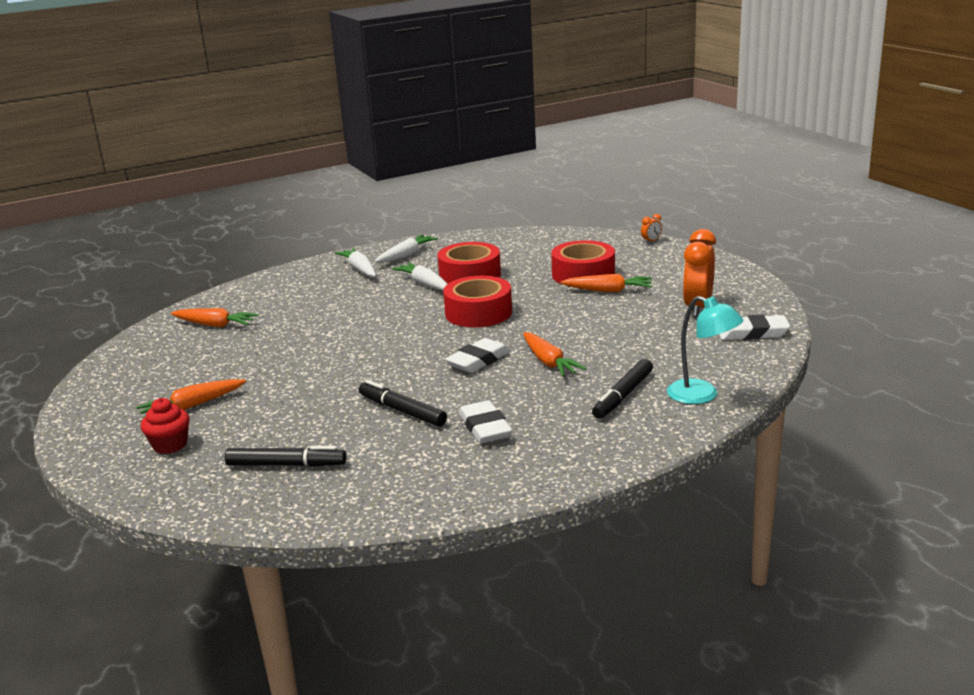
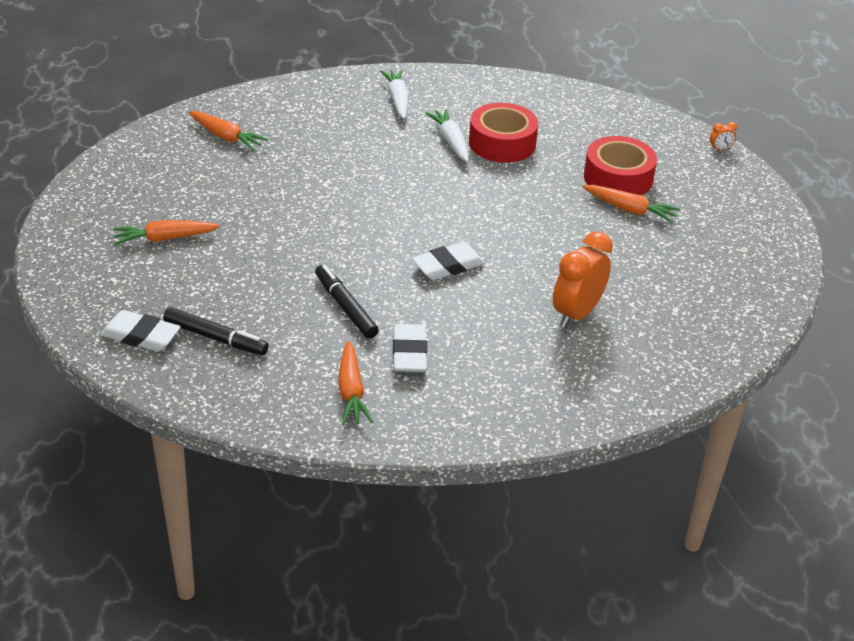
camera: 15 degrees right, 15 degrees up
red cupcake [141,398,190,454] -> none
white carrot [374,234,438,263] -> none
red tape [443,276,512,327] -> none
orange carrot [523,332,586,376] -> orange carrot moved to [338,341,373,425]
black marker [592,359,653,419] -> none
turquoise lamp [667,296,744,404] -> none
orange clock [683,229,716,317] -> orange clock moved to [552,231,613,328]
white eraser [719,315,790,340] -> white eraser moved to [100,310,181,351]

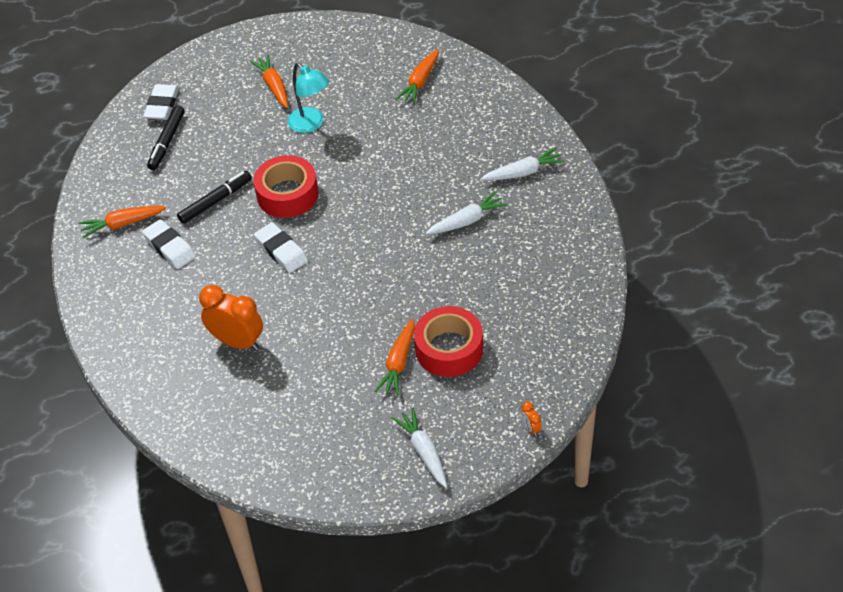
camera: 85 degrees right, 10 degrees up
white eraser [393,324,427,372] -> white eraser turned 60 degrees clockwise [142,219,196,269]
red tape [469,103,538,163] -> red tape moved to [253,155,318,218]
none -> turquoise lamp [287,63,329,133]
none -> white carrot [391,408,447,488]

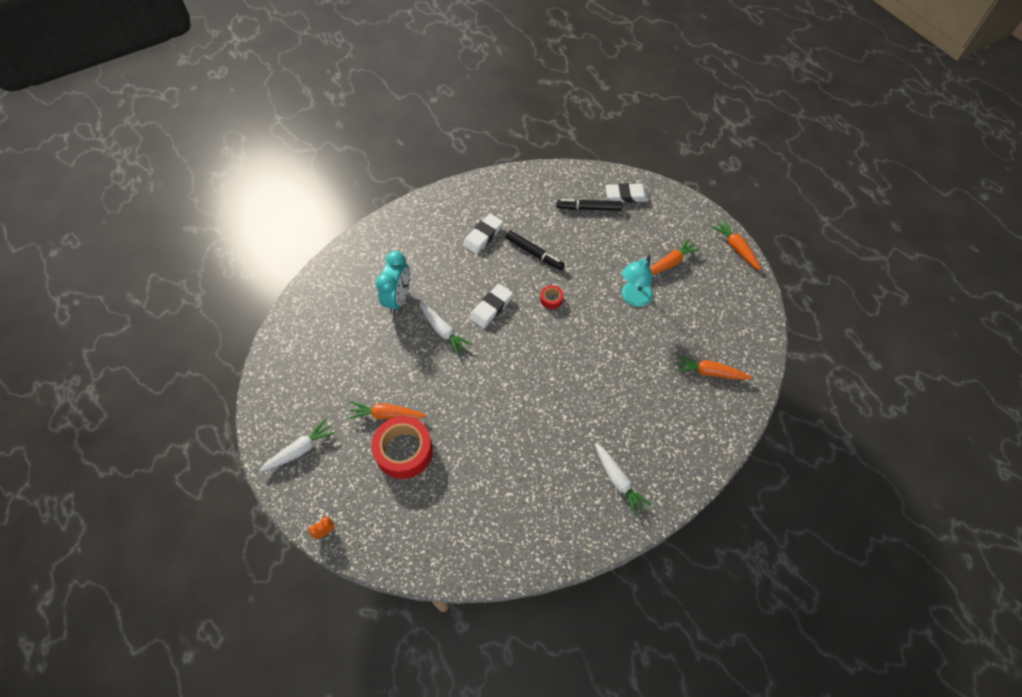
camera: 75 degrees right, 10 degrees up
orange carrot [79,206,166,238] -> orange carrot moved to [711,219,762,271]
orange clock [199,285,263,350] -> turquoise clock [376,251,410,314]
red tape [253,155,318,218] -> red tape [540,285,563,309], size x0.45
white carrot [426,191,508,235] -> white carrot moved to [419,302,472,355]

